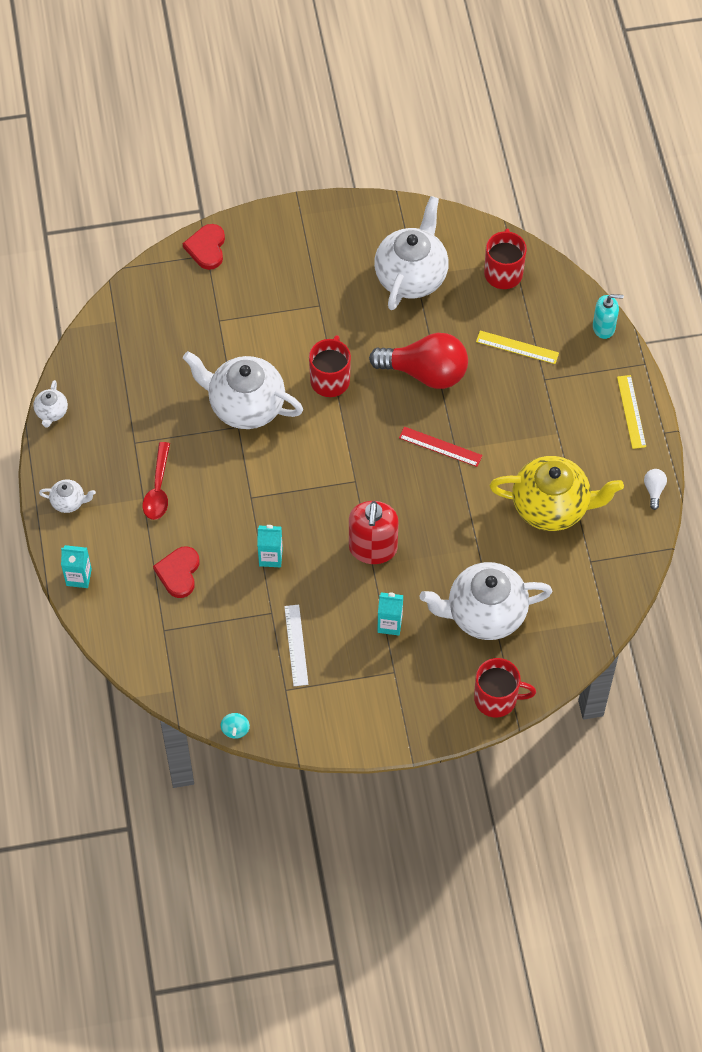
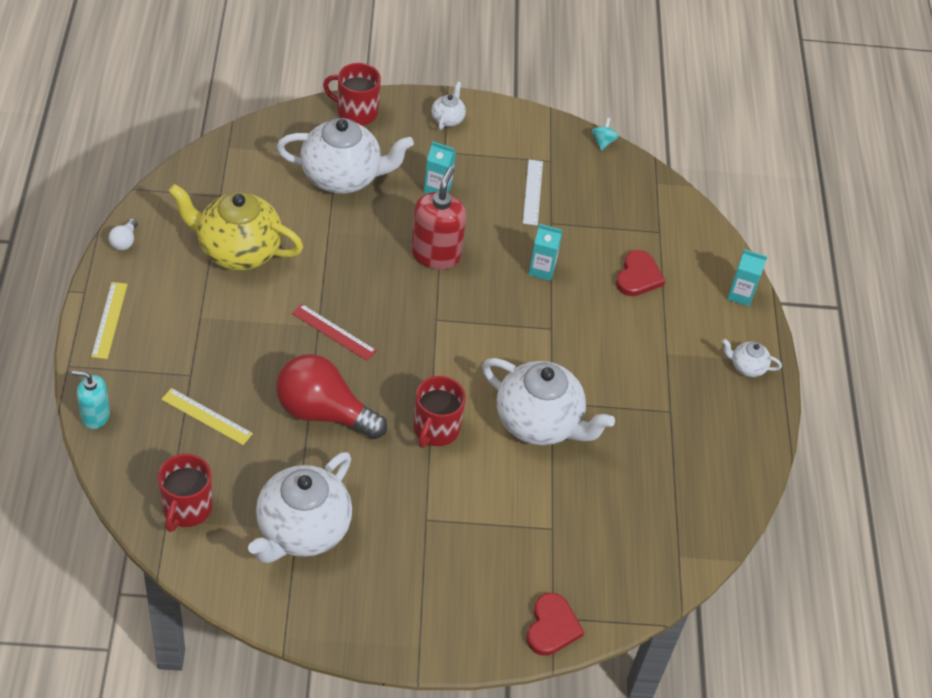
camera: 175 degrees left, 10 degrees down
white teapot [33,380,68,428] -> white teapot moved to [432,82,466,130]
red spoon [143,442,170,520] -> none

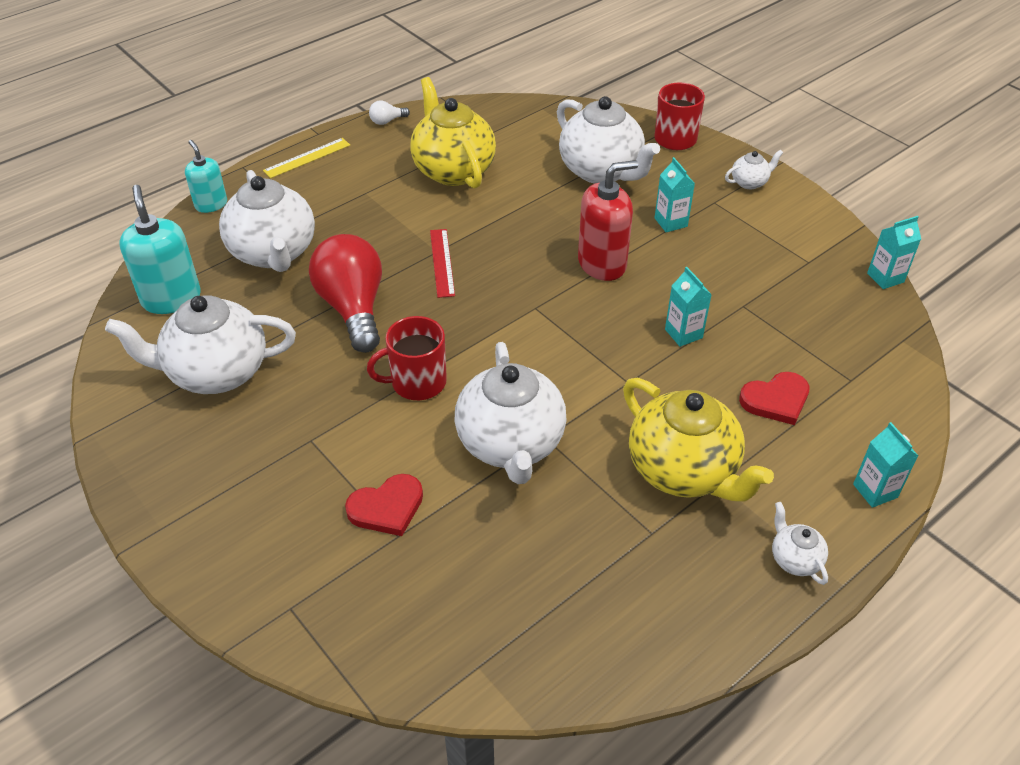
camera: 55 degrees right, 5 degrees down
red mug [158,454,213,532] -> turquoise soap dispenser [119,185,201,314]
yellow ruler [161,388,253,445] -> white teapot [219,170,315,272]
white ruler [523,159,543,225] -> none
red heart [527,593,584,656] -> red heart moved to [345,474,423,536]
turquoise spinning top [592,118,619,150] -> turquoise carton [867,216,921,289]
none -> yellow teapot [623,378,774,502]

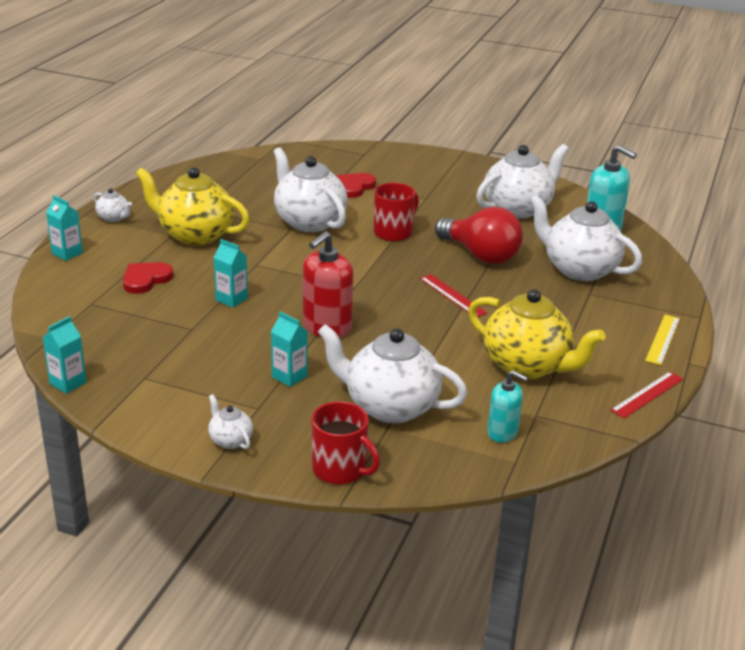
camera: 150 degrees right, 15 degrees down
turquoise soap dispenser [185,140,227,213] -> turquoise soap dispenser moved to [487,370,528,443]
white light bulb [369,100,410,125] -> red ruler [610,372,683,419]
white teapot [725,150,783,189] -> white teapot turned 105 degrees clockwise [208,394,253,449]

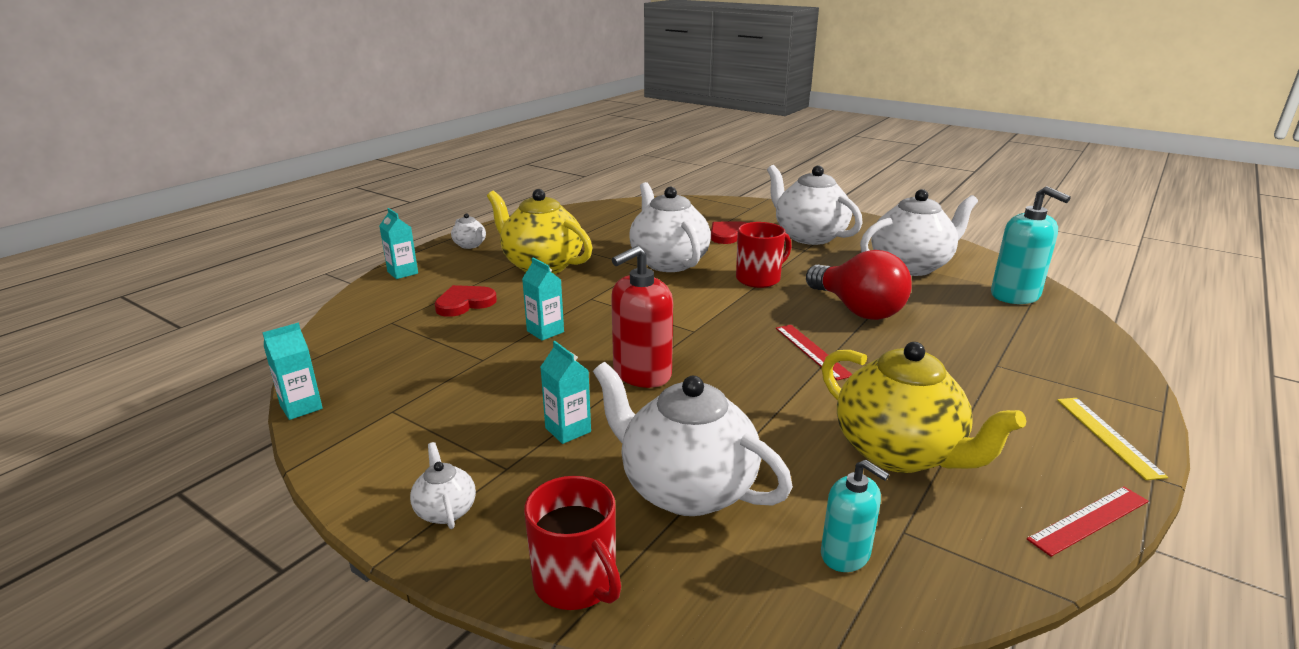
camera: 15 degrees right, 5 degrees down
white teapot [529,194,642,281] -> white teapot moved to [767,165,863,245]
yellow ruler [645,315,680,365] -> yellow ruler turned 45 degrees counterclockwise [1057,398,1168,480]

